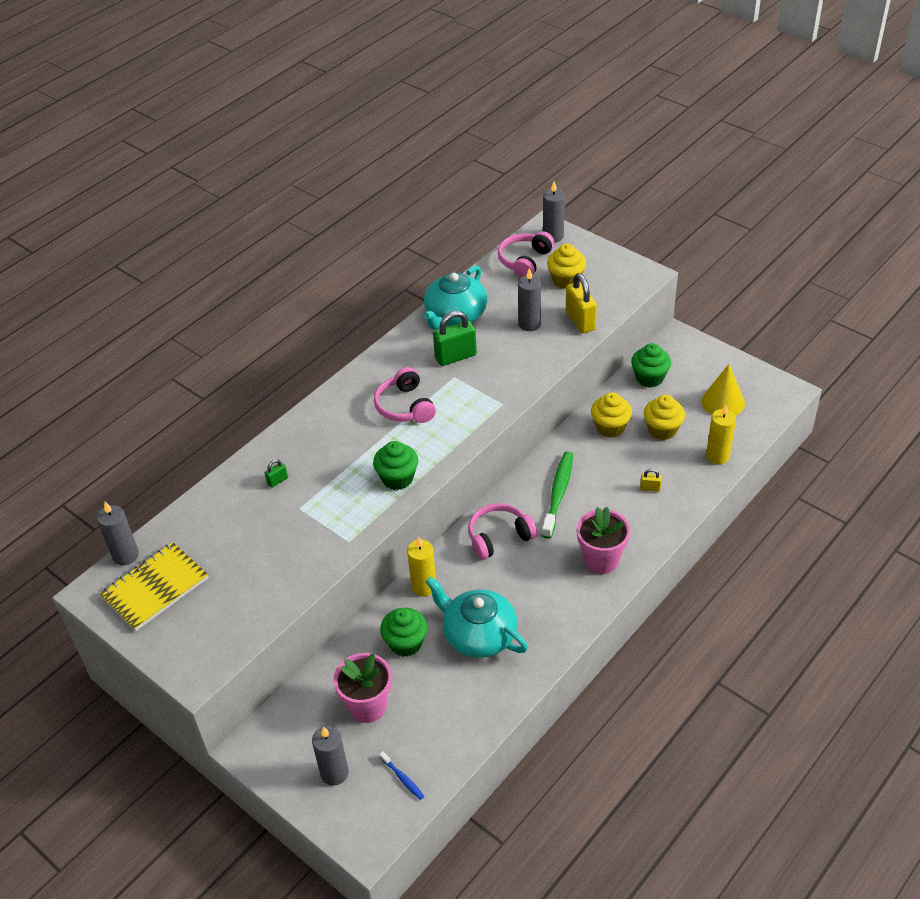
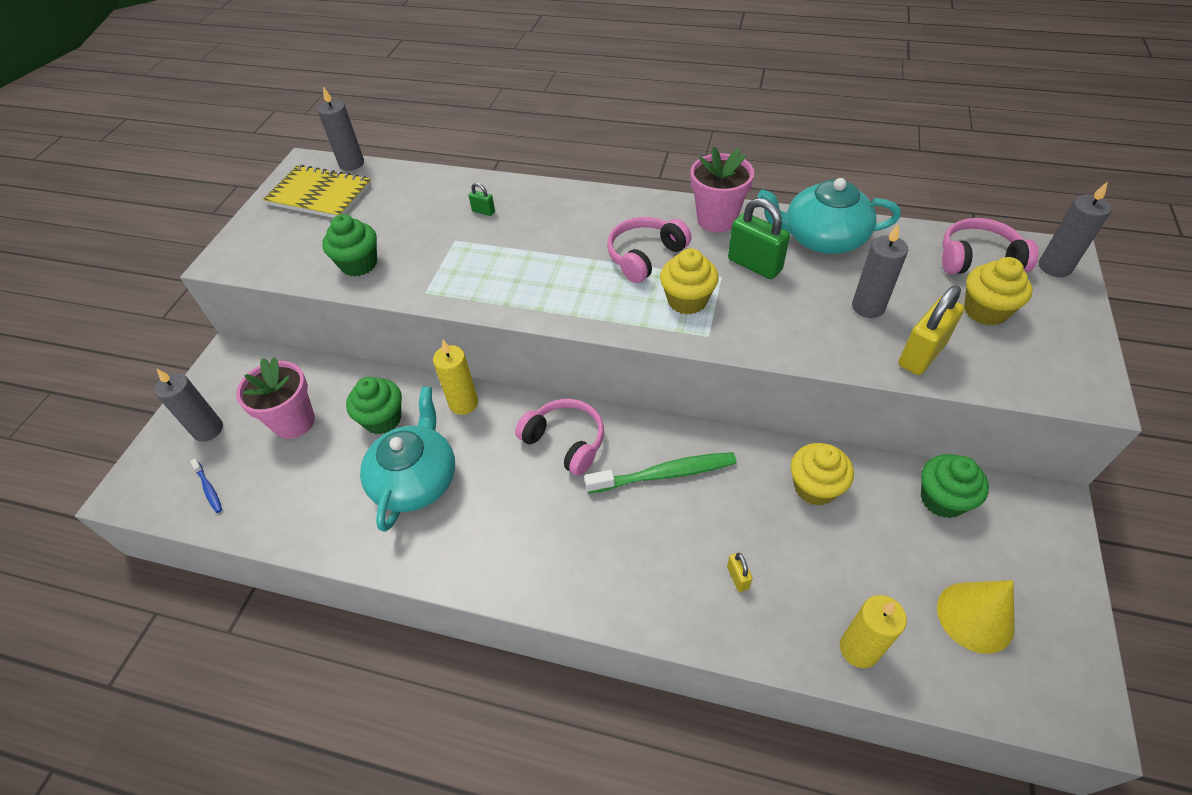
camera: 65 degrees right, 5 degrees up
green cupcake [373,441,418,490] -> green cupcake moved to [322,214,377,277]
blue toothbrush [379,751,424,800] -> blue toothbrush turned 60 degrees counterclockwise [190,459,222,513]
pink flower pot [577,507,630,574] -> pink flower pot moved to [690,146,754,232]
yellow cupcake [644,395,685,440] -> yellow cupcake moved to [660,248,719,314]

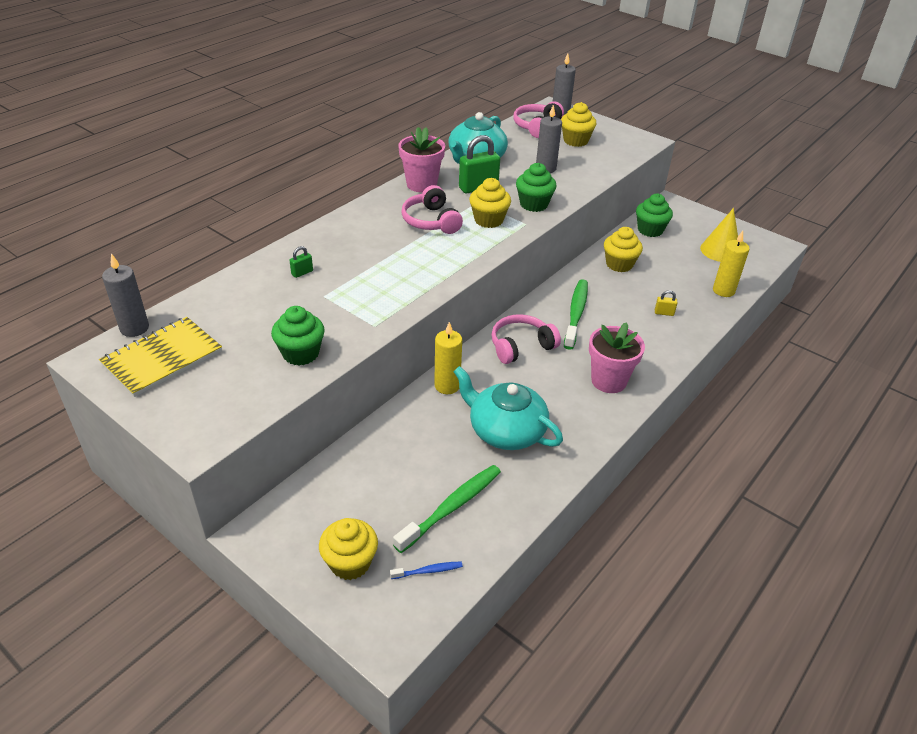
camera: 70 degrees left, 10 degrees down
grey candle [154,369,223,442] -> yellow cupcake [319,518,378,580]
pink flower pot [236,357,315,439] -> pink flower pot moved to [589,322,645,393]
green cupcake [346,377,402,435] -> green cupcake moved to [516,163,556,212]
yellow padlock [898,285,964,375] -> none
none -> green toothbrush [393,465,501,553]

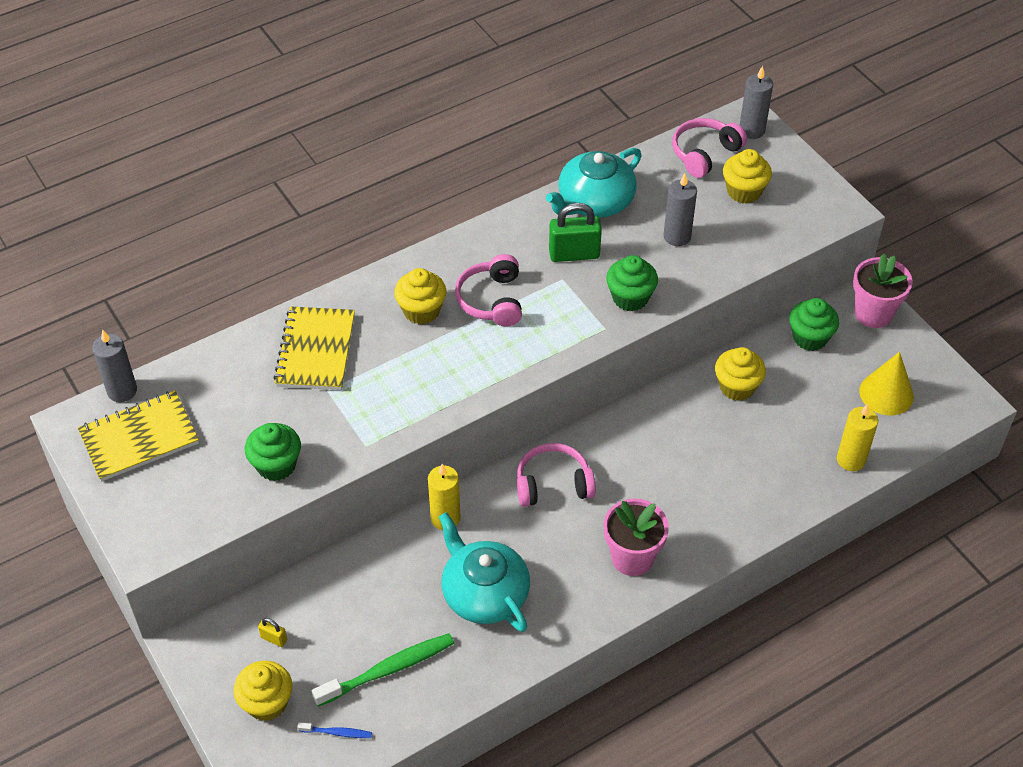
camera: 20 degrees right, 10 degrees up
green padlock [289,246,313,278] -> yellow notebook [273,306,355,390]
pink flower pot [398,127,445,193] -> pink flower pot moved to [853,254,913,328]
yellow cupcake [469,178,511,228] -> yellow cupcake moved to [394,268,446,324]
green toothbrush [564,279,588,350] -> none
yellow padlock [655,290,677,316] -> yellow padlock moved to [258,618,287,647]

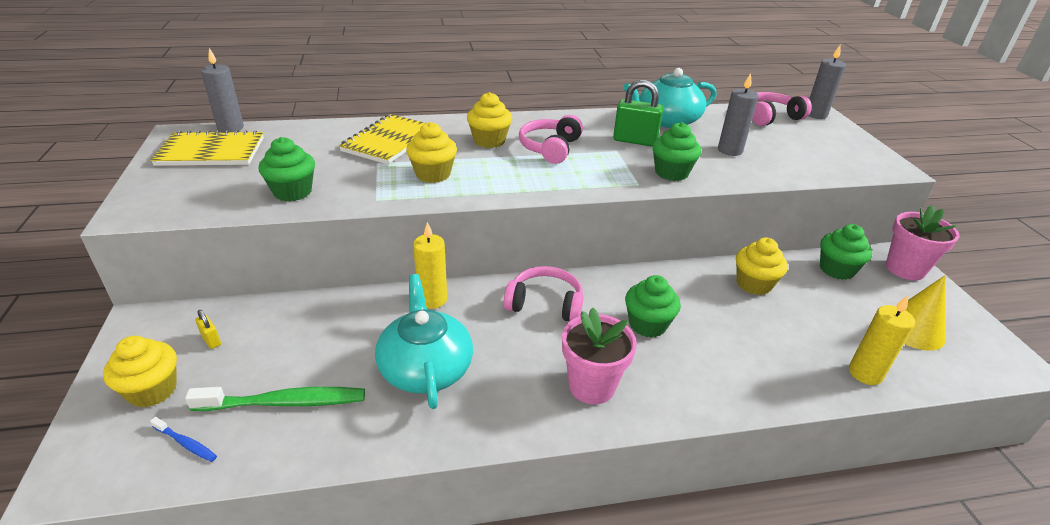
camera: 20 degrees right, 15 degrees down
yellow cupcake [723,149,772,204] -> yellow cupcake moved to [406,122,457,183]
none -> green cupcake [625,275,681,338]

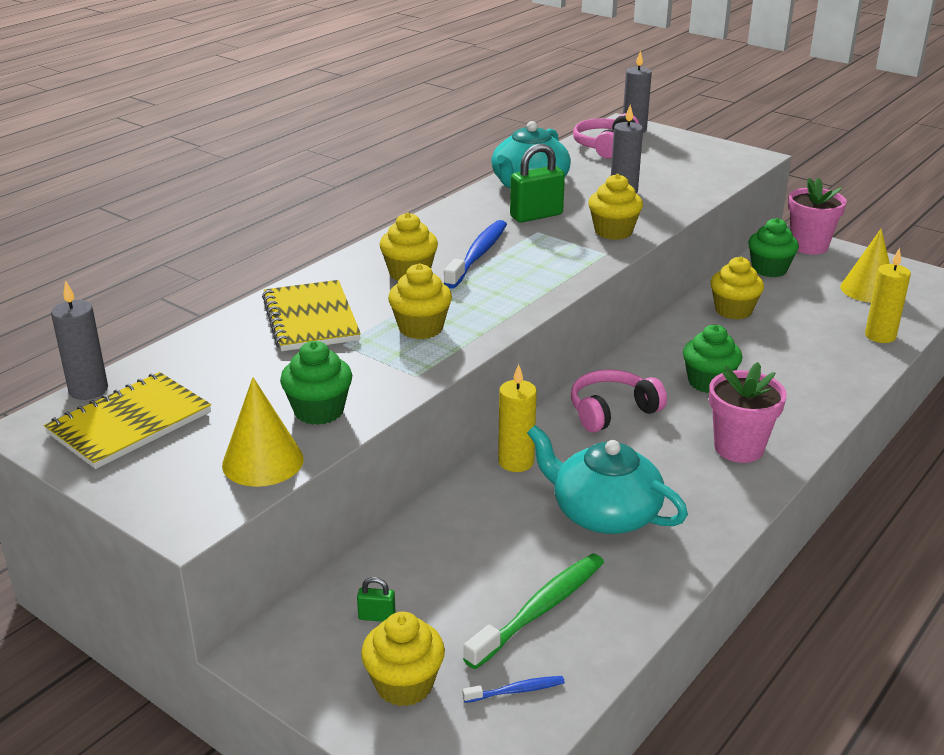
camera: 40 degrees left, 5 degrees down
yellow padlock [195,310,221,349] -> green padlock [357,577,396,622]
pink headphones [519,115,583,164] -> blue toothbrush [444,220,507,289]
green cupcake [652,122,701,181] -> yellow cupcake [588,174,643,240]
none -> yellow cone [222,377,304,487]

